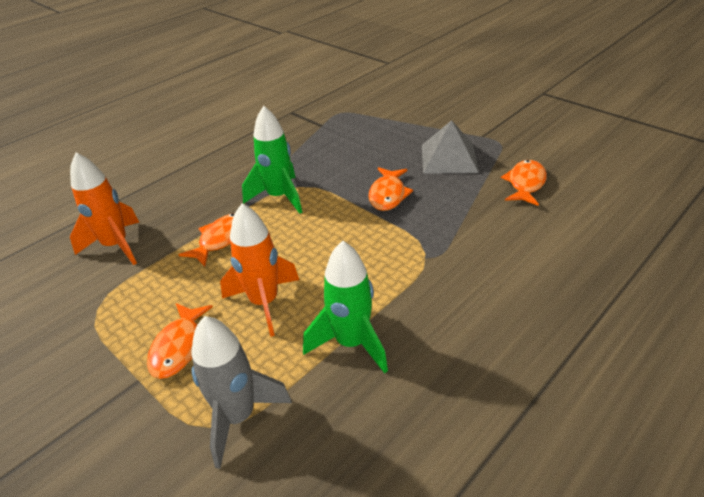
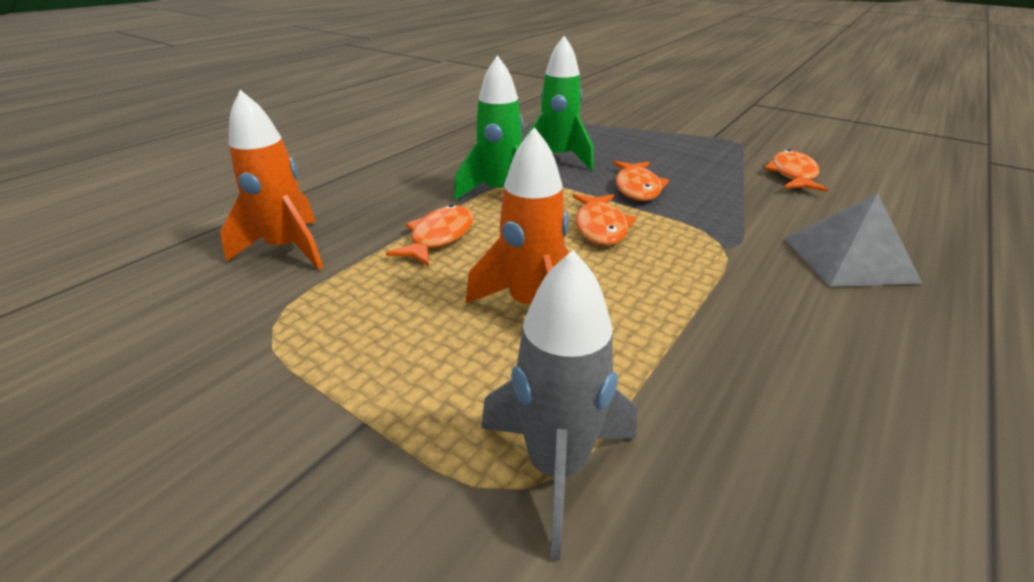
camera: 10 degrees left, 5 degrees down
orange fish [147,303,213,379] -> orange fish moved to [573,194,636,246]
green rocket [303,241,388,373] -> green rocket moved to [522,36,594,170]
grey pyramid [422,120,479,174] -> grey pyramid moved to [784,193,923,287]

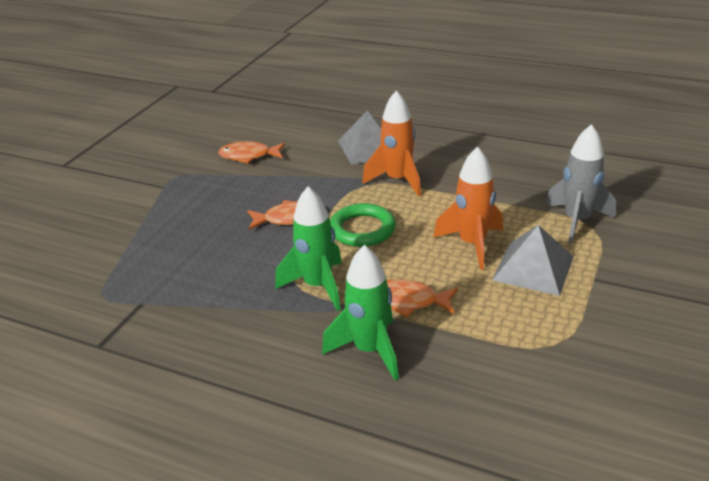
camera: 100 degrees left, 0 degrees up
orange rocket [220,90,324,270] -> orange rocket moved to [362,90,421,197]
green rocket [522,36,594,170] -> green rocket moved to [322,245,399,381]
orange fish [573,194,636,246] -> green ring [330,203,396,247]
none -> grey pyramid [492,225,574,296]

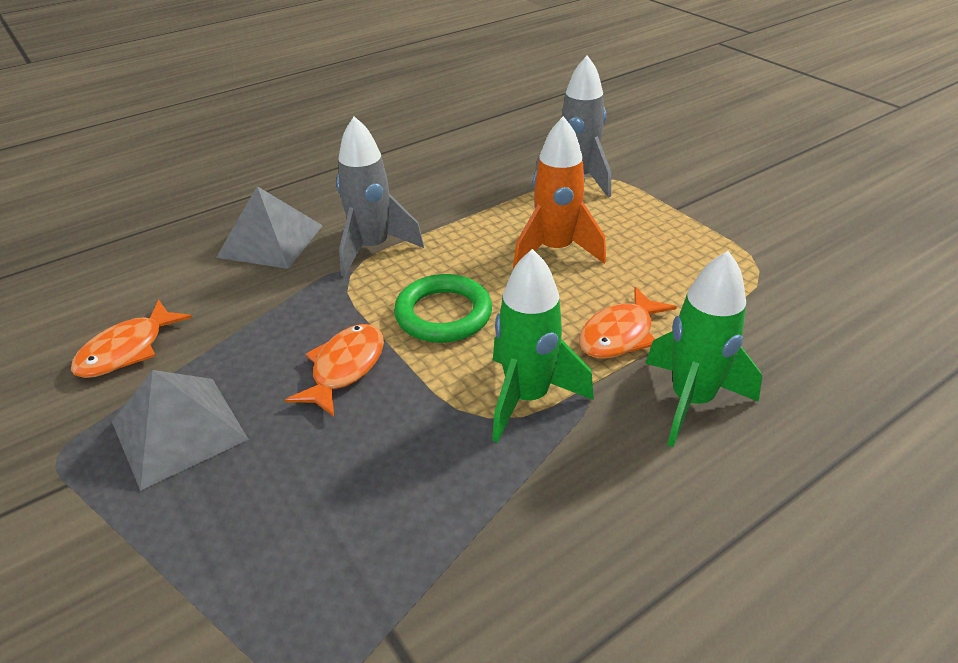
camera: 60 degrees left, 5 degrees up
orange rocket [362,90,421,197] -> grey rocket [336,116,424,277]
grey pyramid [492,225,574,296] -> grey pyramid moved to [112,370,249,491]

